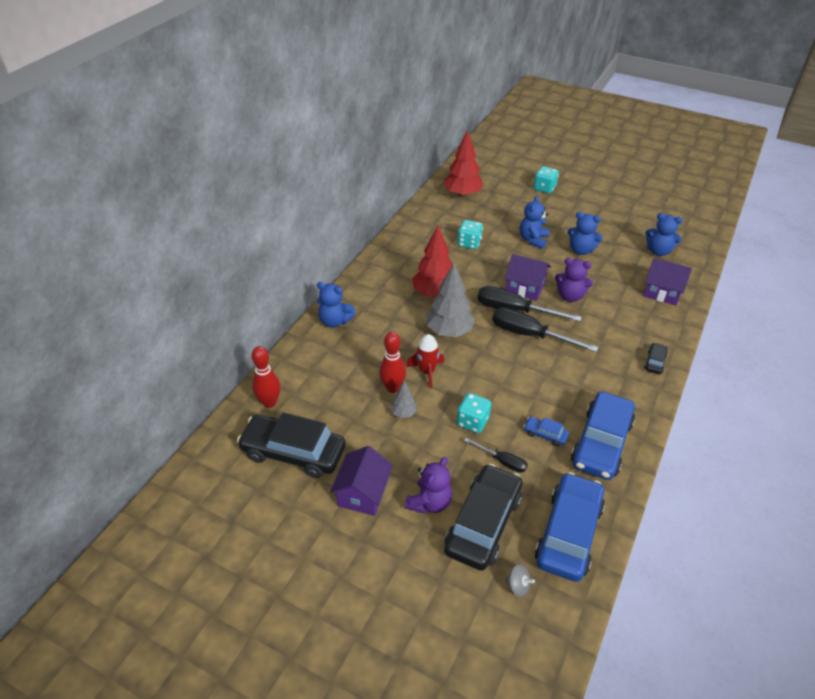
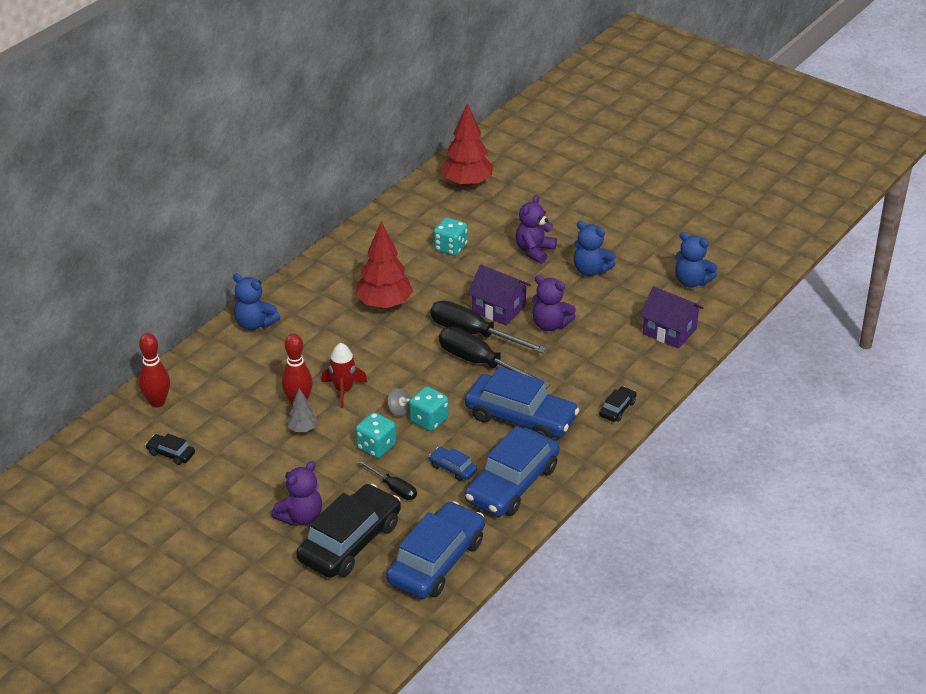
camera: 10 degrees right, 5 degrees down
black car [237,412,346,478] -> black car [145,434,195,465], size x0.43
purple house [330,446,393,516] -> none
grey tree [426,263,475,337] -> none
grey spinning top [505,564,535,597] -> grey spinning top moved to [387,388,410,417]
blue teddy bear [520,195,549,249] -> purple teddy bear [516,195,557,264]
turquoise dice [534,166,559,194] -> turquoise dice moved to [409,386,449,431]
none -> blue car [465,367,579,438]

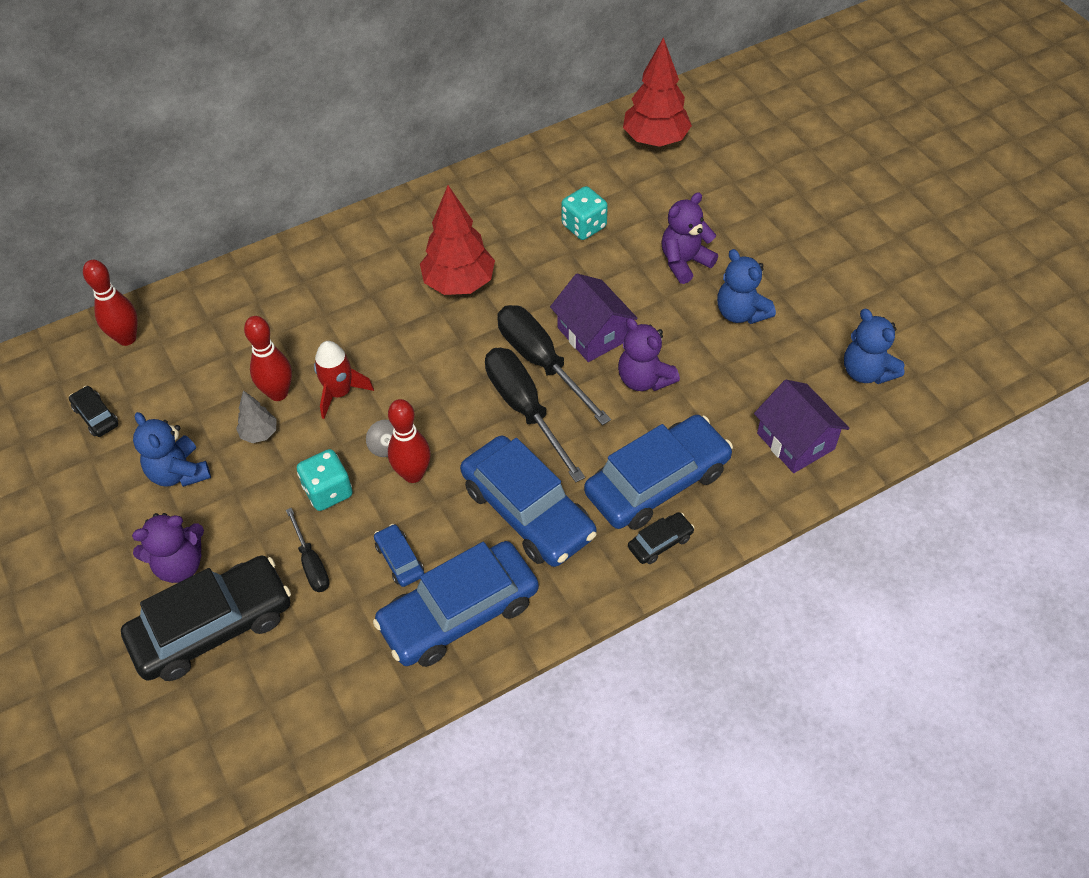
camera: 25 degrees right, 15 degrees up
blue teddy bear [233,274,280,330] -> blue teddy bear moved to [133,412,211,487]
blue car [386,501,485,599] -> blue car moved to [584,415,733,530]
turquoise dice [409,386,449,431] -> red bowling pin [388,399,431,483]

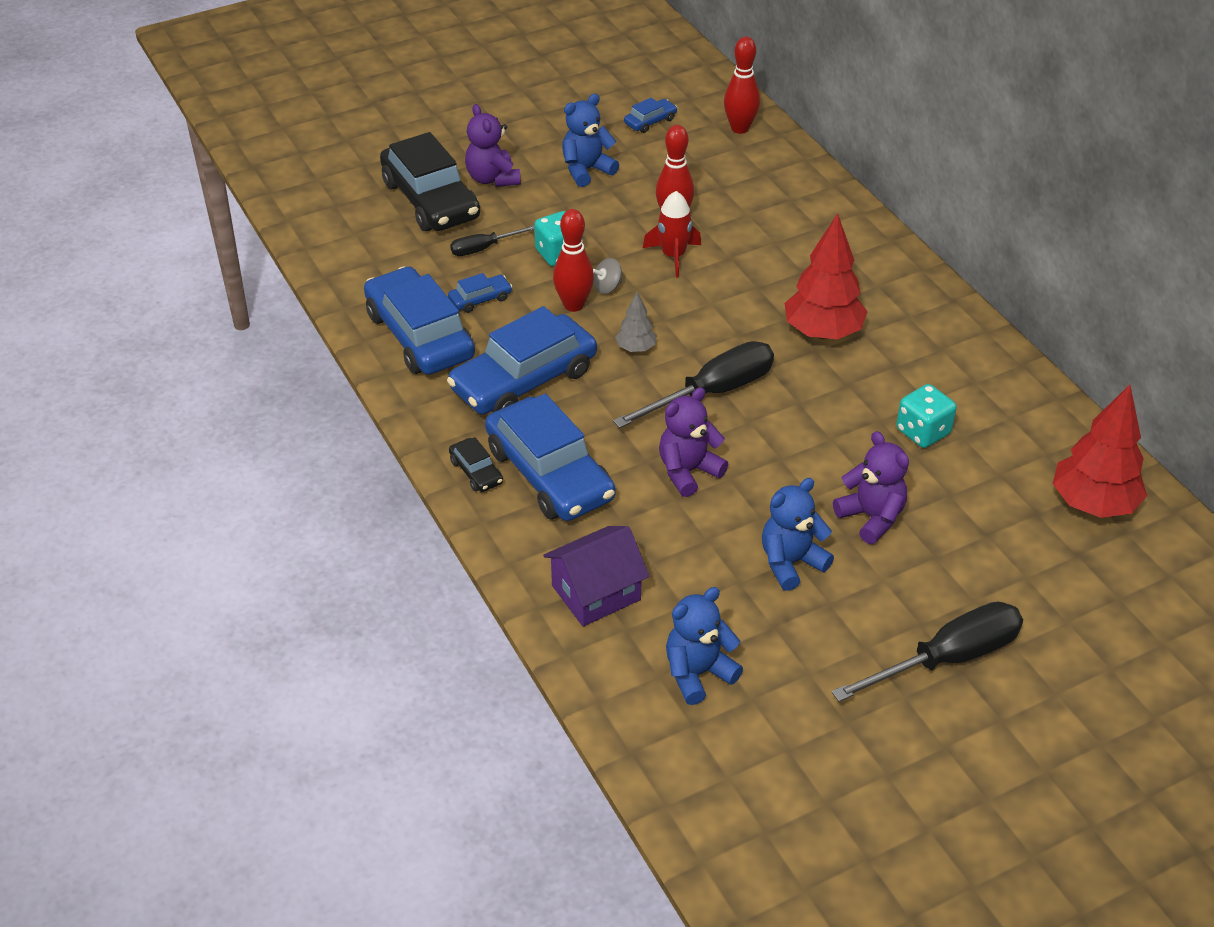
camera: 90 degrees right, 10 degrees down
black car [69,386,118,437] -> blue car [624,98,677,133]
grey tree [236,390,277,443] -> grey tree moved to [615,292,657,352]
black screwdriver [485,348,585,483] -> black screwdriver moved to [832,601,1023,702]
purple house [550,274,637,362] -> none

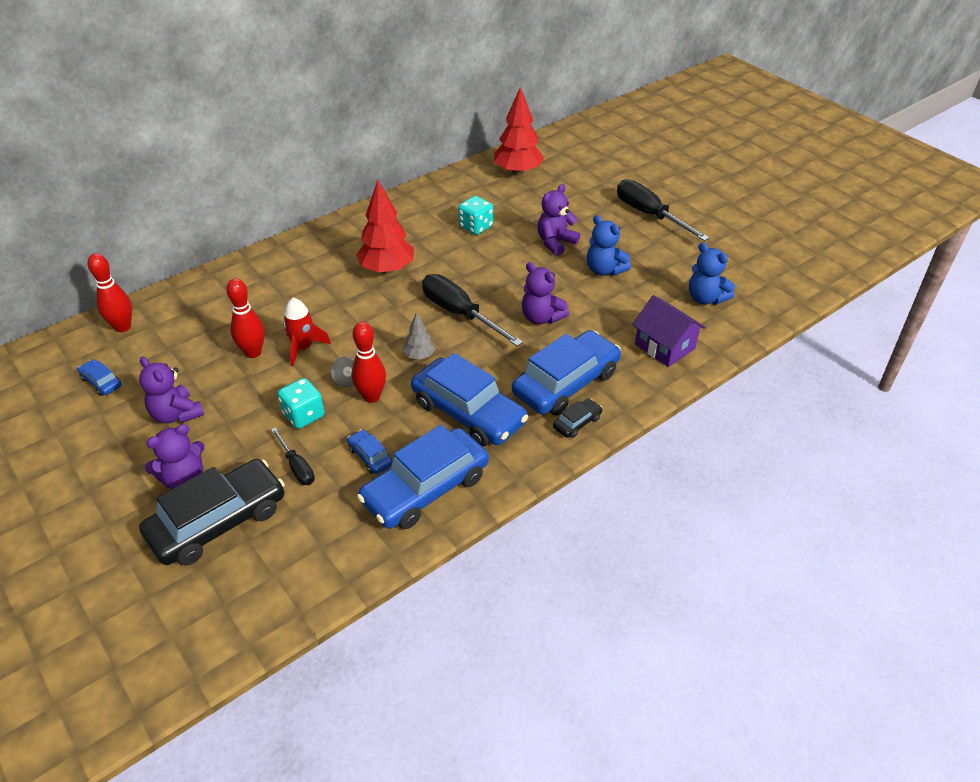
camera: 100 degrees left, 0 degrees up
blue teddy bear [562,94,619,187] -> purple teddy bear [139,357,204,423]

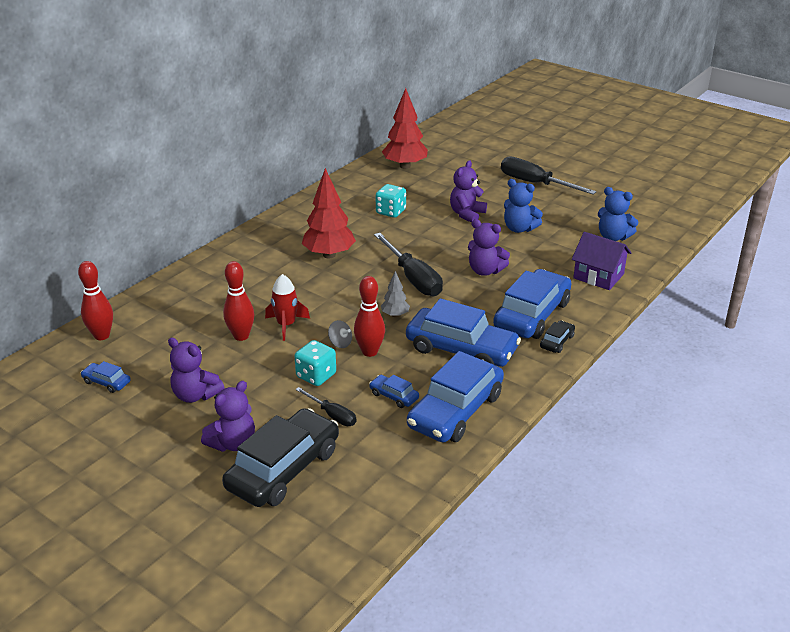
camera: 15 degrees left, 10 degrees down
black screwdriver [422,274,523,346] -> black screwdriver turned 150 degrees counterclockwise [374,233,443,296]

